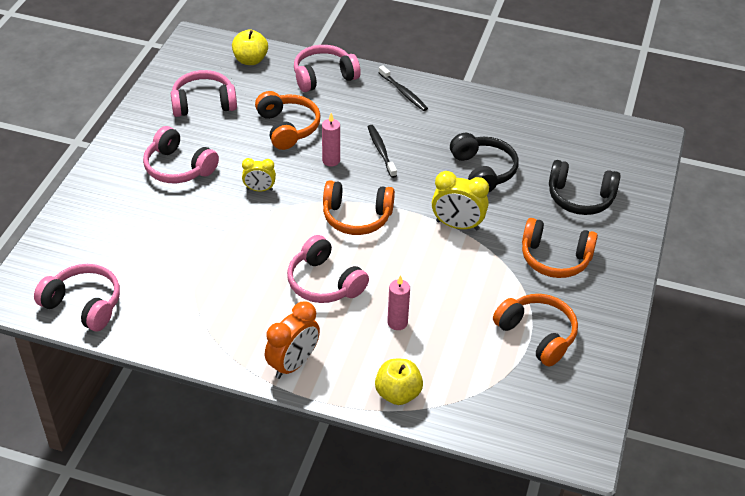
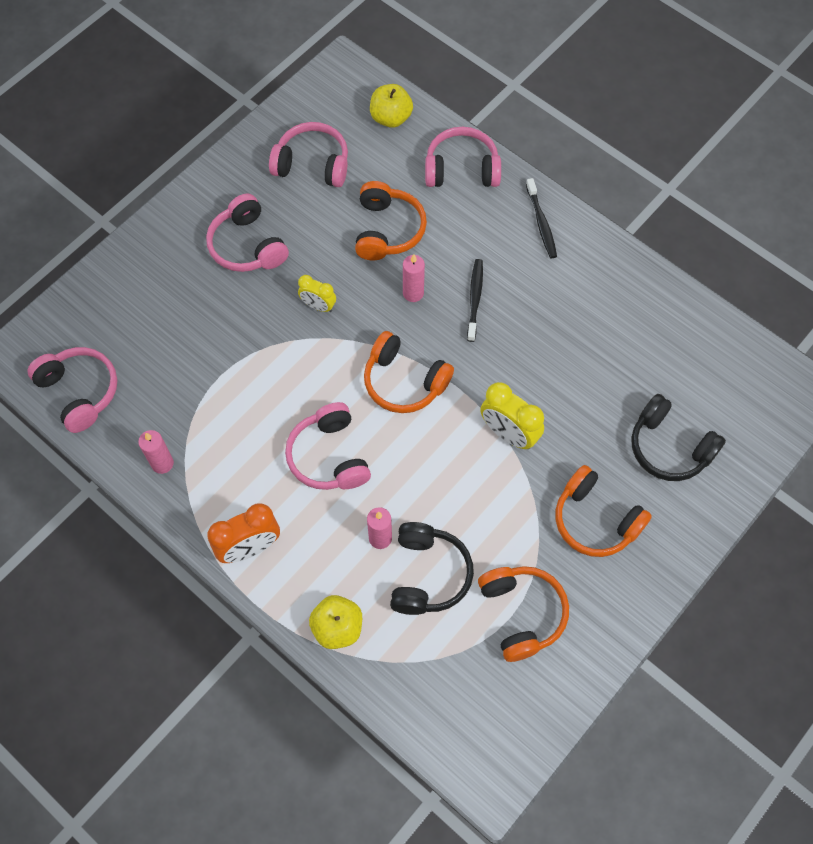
camera: 25 degrees right, 20 degrees up
black headphones [450,133,519,192] -> black headphones moved to [390,522,474,615]
none -> pink candle [138,430,174,474]

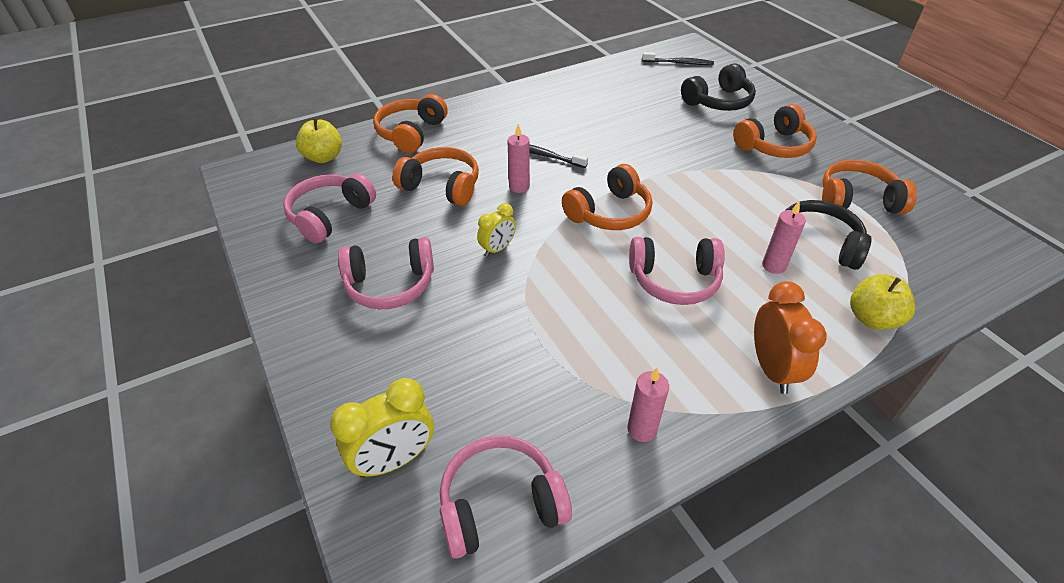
camera: 70 degrees left, 20 degrees down
pink headphones [425,127,501,187] -> orange headphones [373,94,448,153]
yellow clock [480,382,544,449] -> yellow clock moved to [330,378,434,478]
black toothbrush [526,178,557,258] -> black toothbrush moved to [642,52,714,65]

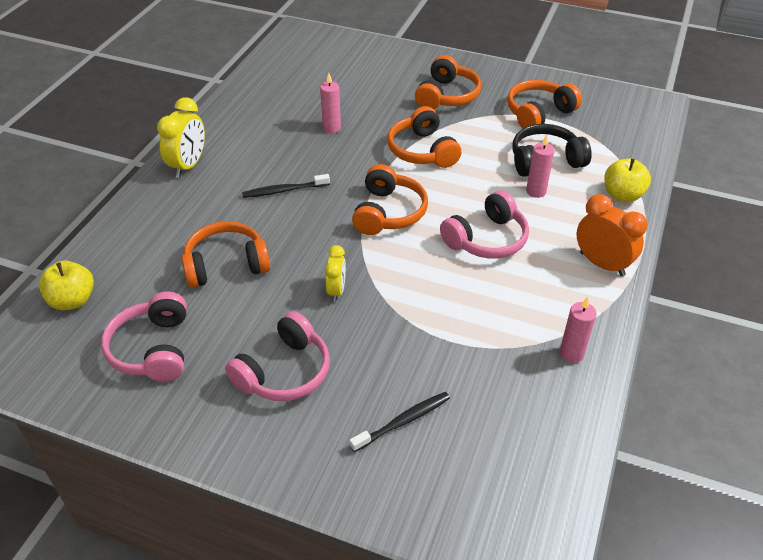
camera: 40 degrees left, 0 degrees up
yellow clock [330,378,434,478] -> yellow clock moved to [157,97,205,178]
orange headphones [373,94,448,153] -> orange headphones moved to [387,106,461,168]
pink headphones [440,435,572,559] -> none
pink candle [507,124,530,193] -> pink candle moved to [320,73,341,133]
black toothbrush [642,52,714,65] -> black toothbrush moved to [349,392,450,452]
black headphones [681,63,756,111] -> none

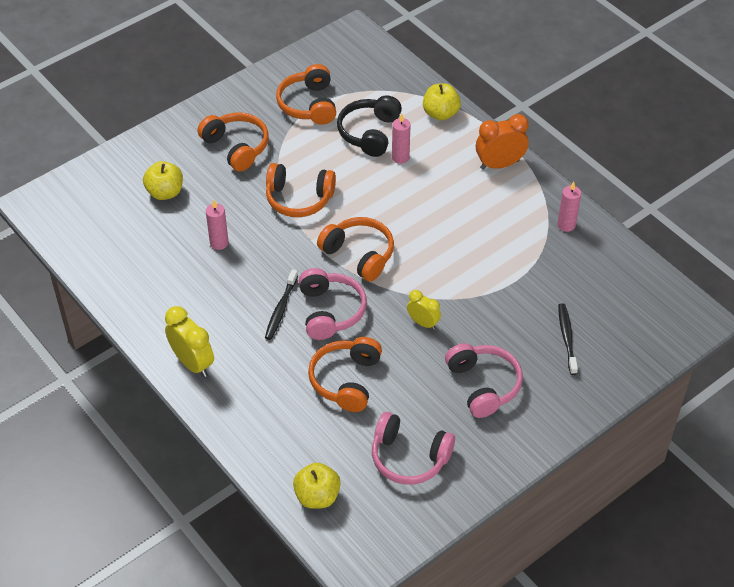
camera: 60 degrees left, 5 degrees up
pink headphones [440,190,529,259] -> pink headphones moved to [299,268,367,340]
none -> yellow apple [143,161,183,200]

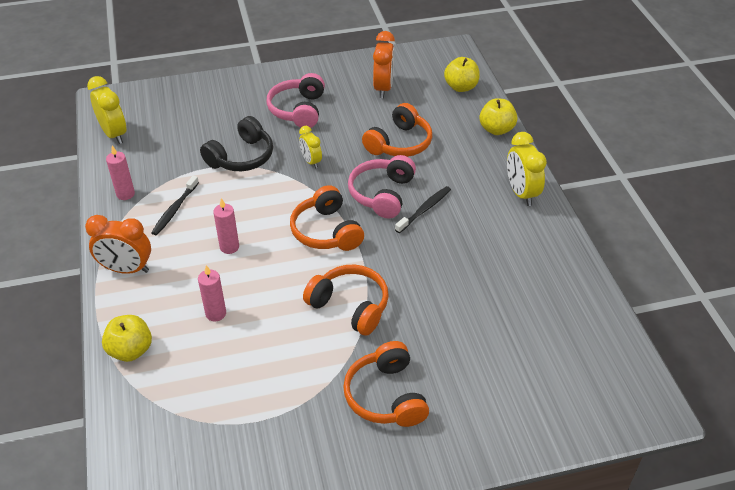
camera: 155 degrees left, 5 degrees down
yellow apple [143,161,183,200] -> yellow apple moved to [479,98,518,135]
pink candle [206,200,229,250] -> pink candle moved to [213,198,239,254]
orange headphones [276,64,336,125] -> none
black headphones [337,95,402,157] -> black headphones moved to [200,116,273,171]
pink headphones [372,412,455,485] -> orange clock [373,31,395,98]
black toothbrush [558,303,578,375] -> black toothbrush moved to [151,176,199,235]
none -> yellow clock [87,76,126,144]

